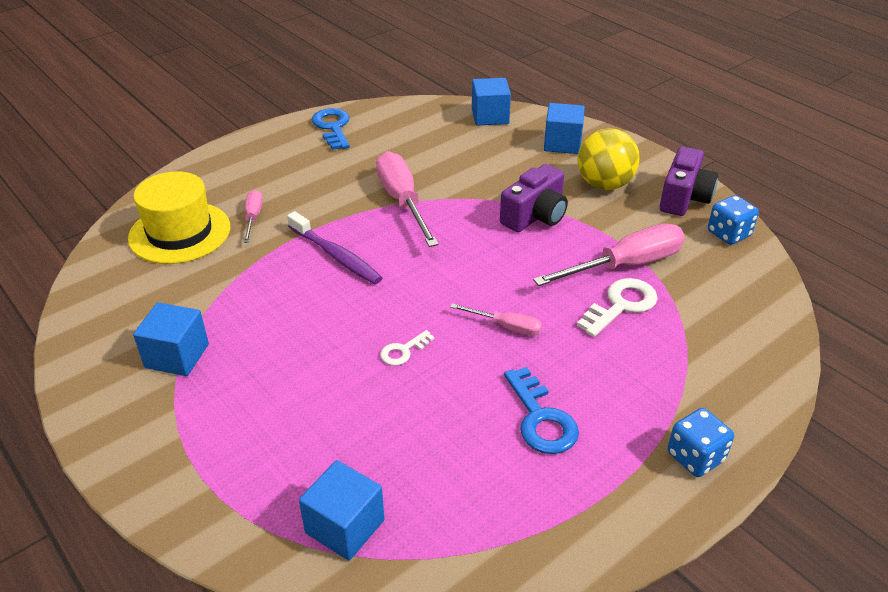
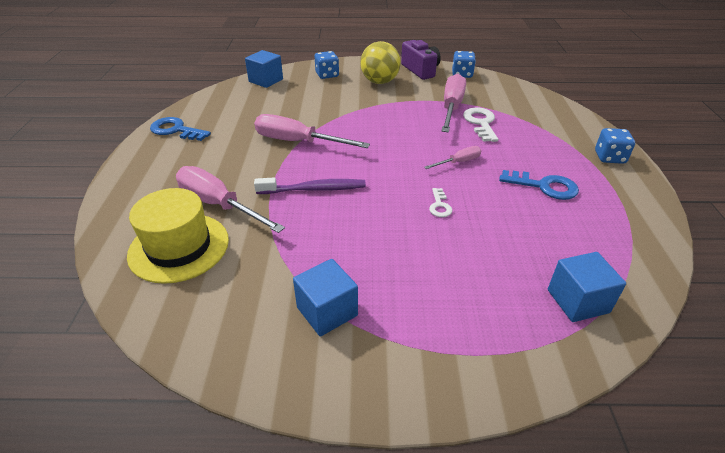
camera: 50 degrees left, 0 degrees up
pink screwdriver [243,190,263,243] -> pink screwdriver [176,166,285,233], size x1.93
purple camera [500,164,568,232] -> none
blue cube [544,103,585,154] -> blue dice [315,51,339,79]

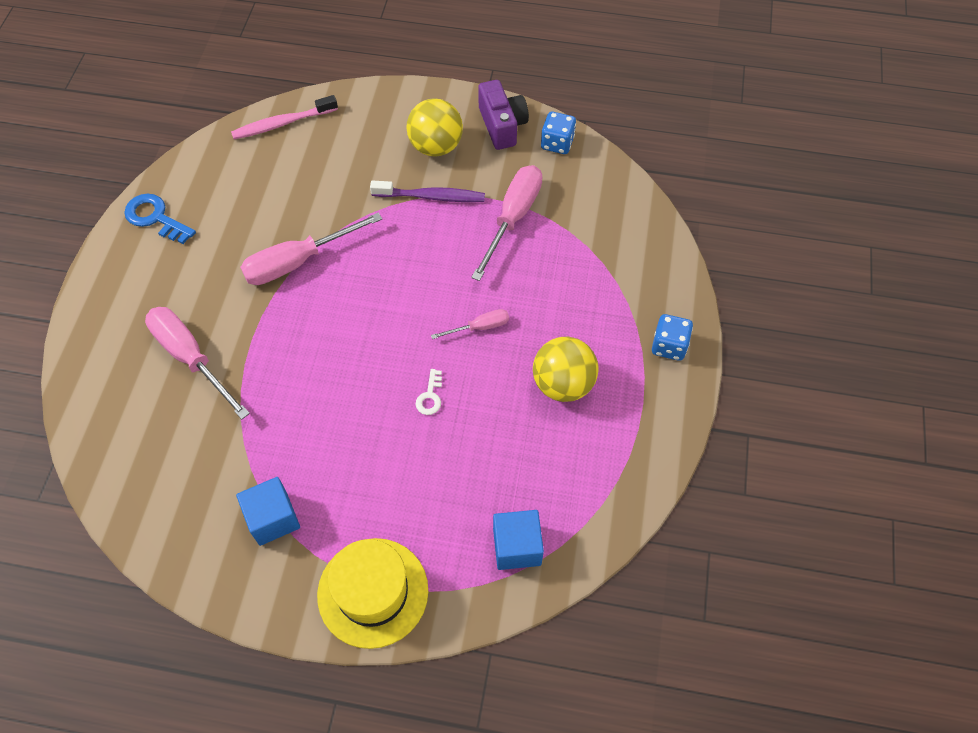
camera: 10 degrees right, 20 degrees up
yellow hat [127,188,229,284] -> yellow hat moved to [317,538,428,649]
blue cube [245,50,283,88] -> pink toothbrush [231,95,338,139]
pink screwdriver [254,114,370,148] -> pink screwdriver turned 60 degrees counterclockwise [240,213,382,285]
purple toothbrush [254,178,366,194] -> purple toothbrush moved to [370,180,485,202]
blue dice [315,51,339,79] -> none
white key [463,108,498,142] -> none
blue key [499,170,579,200] -> yellow ball [533,337,599,402]

